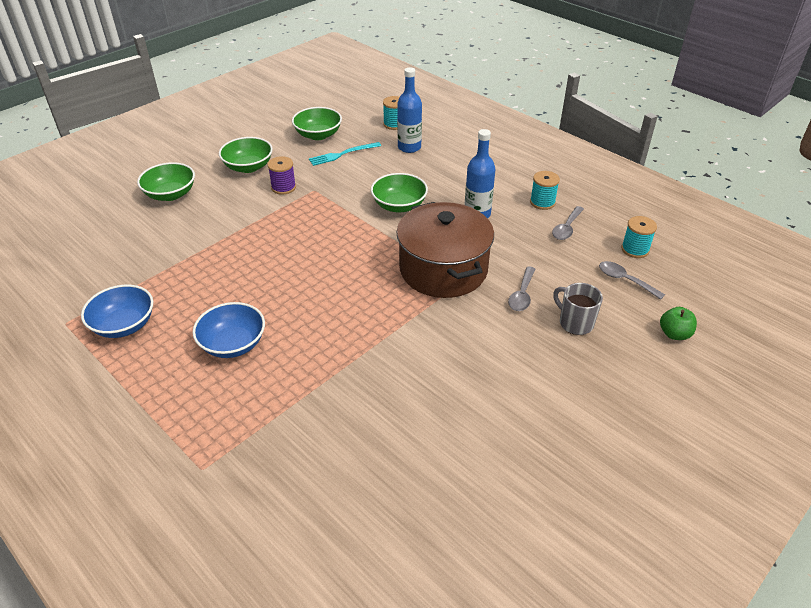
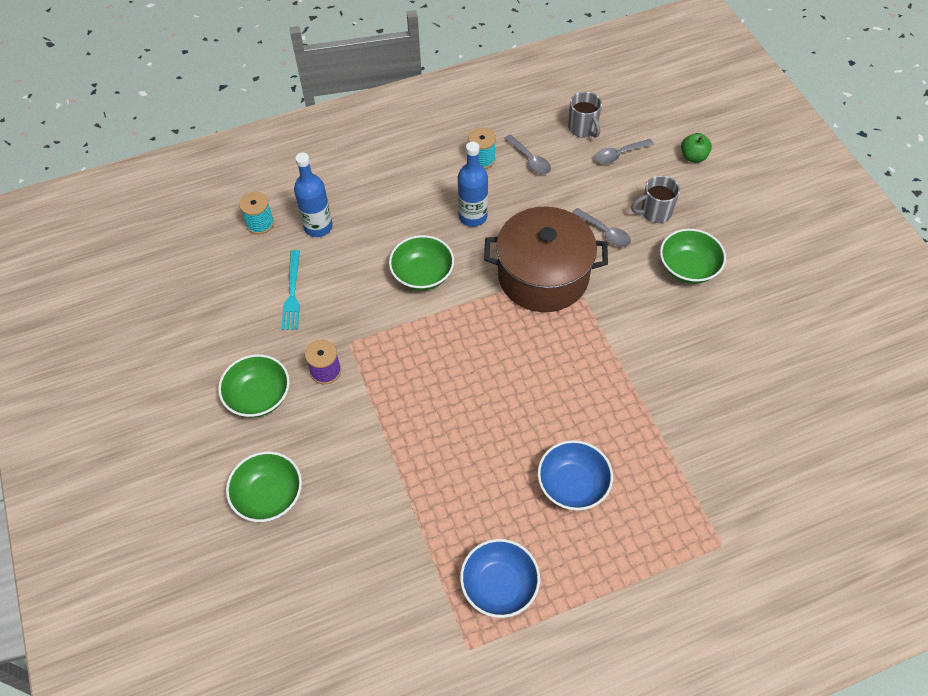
camera: 65 degrees left, 15 degrees up
green bowl [292,107,342,140] -> green bowl moved to [660,229,726,284]
turquoise spool [621,216,657,258] -> grey mug [568,91,602,138]

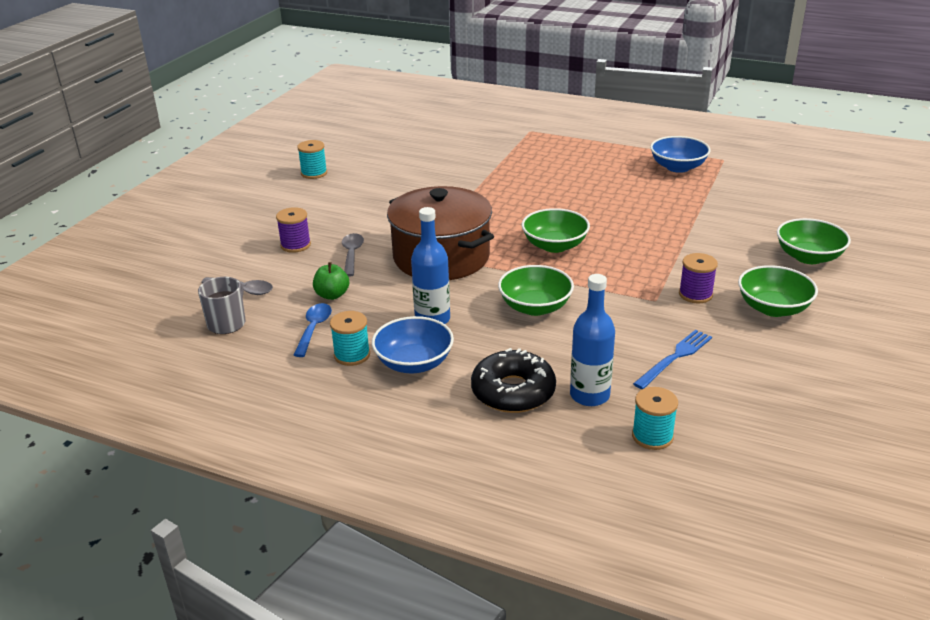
camera: 135 degrees left, 25 degrees down
turquoise fork [281,250,300,330] -> blue fork [633,330,712,389]
grey spoon [504,135,551,174] -> blue spoon [294,303,332,357]
blue bowl [538,440,613,510] -> blue bowl moved to [372,316,454,373]
grey mug [631,175,680,223] -> purple spool [276,207,311,253]
green bowl [660,229,726,284] -> green bowl moved to [522,208,590,253]
green apple [681,133,712,163] -> green apple moved to [313,262,349,300]
none -> turquoise spool [297,140,327,179]
none -> black donut [471,348,556,413]

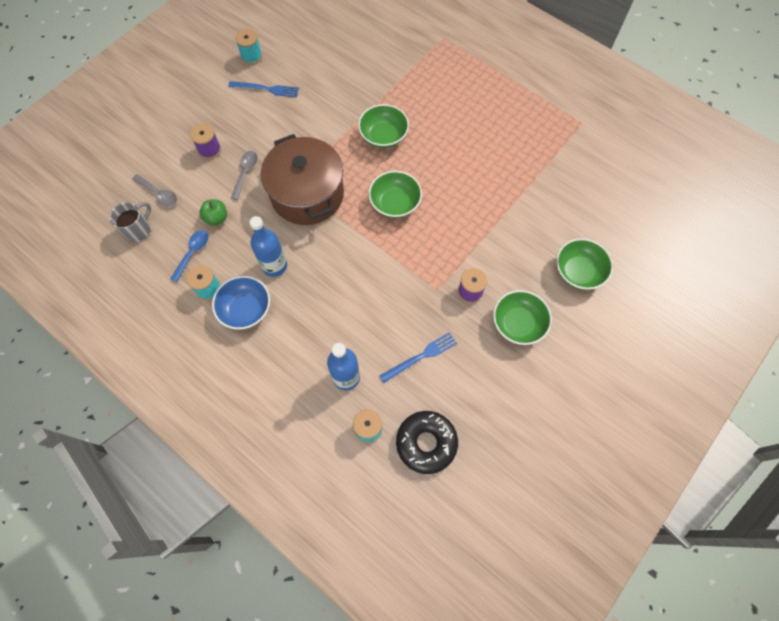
camera: 15 degrees right, 35 degrees up
black donut [471,348,556,413] -> black donut moved to [396,411,458,474]
green bowl [498,265,574,316] -> green bowl moved to [358,104,409,148]
blue bowl [650,136,711,173] -> none
none -> blue fork [228,81,299,98]

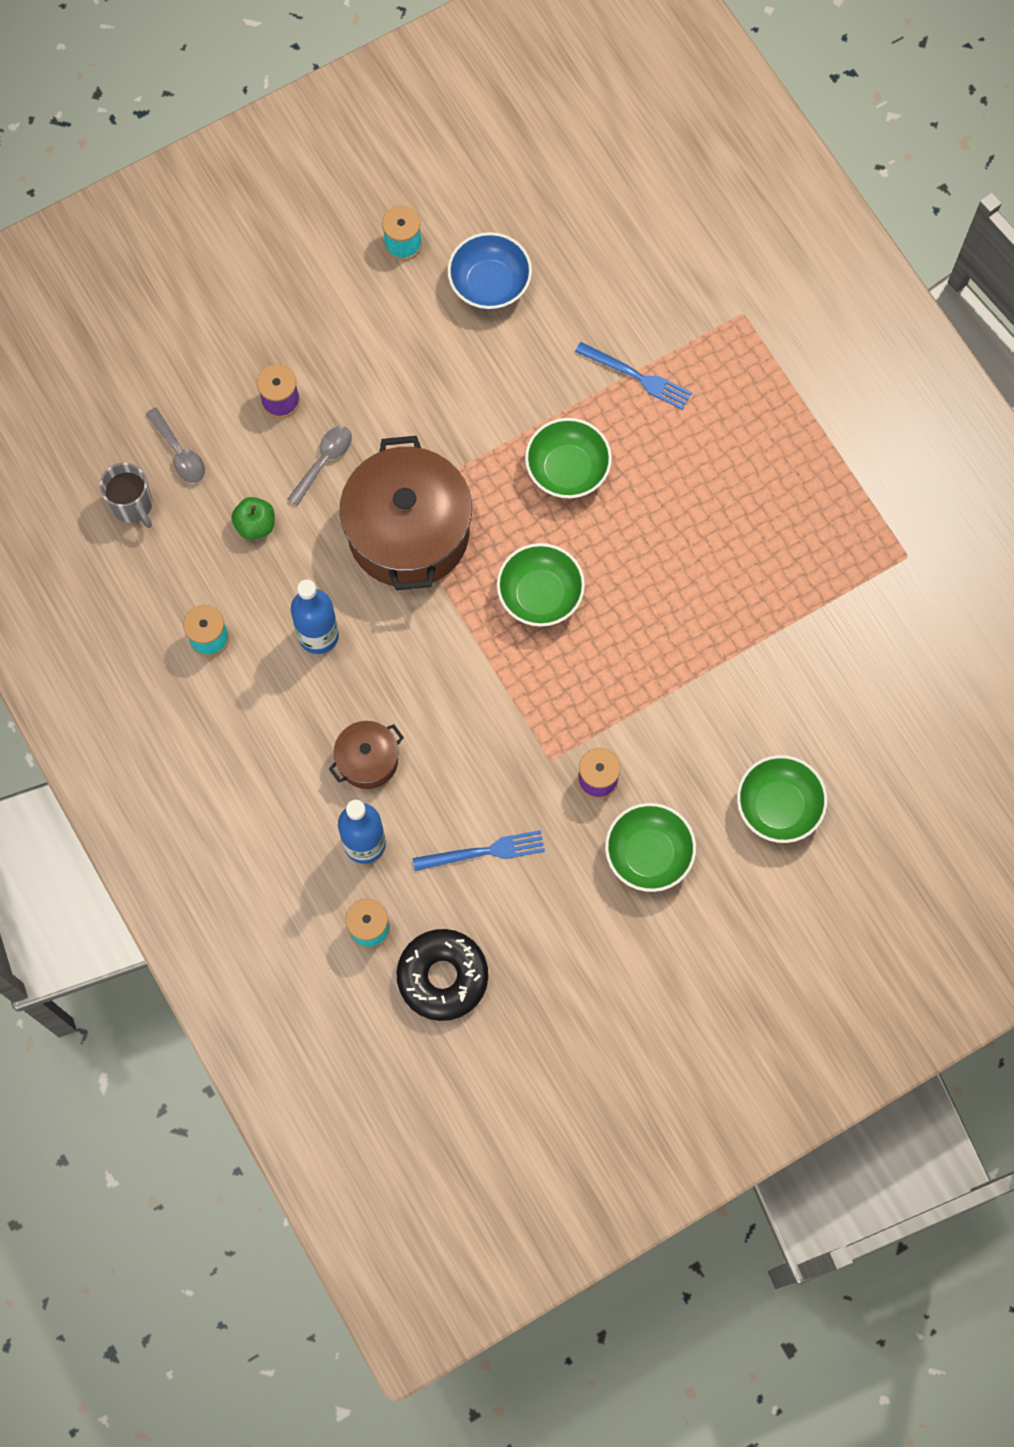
camera: 20 degrees right, 5 degrees up
grey mug [109,202,151,242] -> grey mug turned 90 degrees clockwise [100,463,152,528]
blue spoon [171,230,208,282] -> none
blue bowl [212,276,270,330] -> blue bowl moved to [447,232,532,310]
blue fork [228,81,299,98] -> blue fork moved to [575,342,692,410]
none -> brown pot [329,721,404,789]

